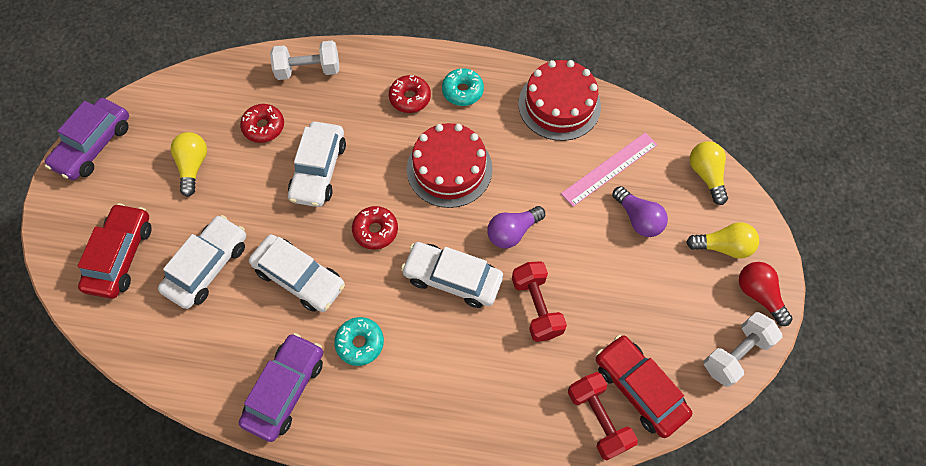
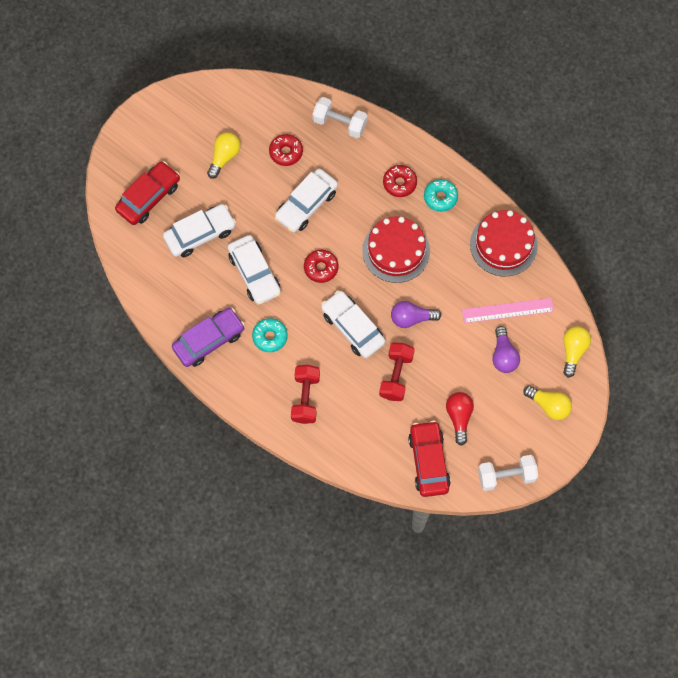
camera: 30 degrees right, 5 degrees up
purple car [45,98,129,180] -> none
red dumbbell [568,372,638,460] -> red dumbbell moved to [291,365,320,424]
red light bulb [739,262,792,326] -> red light bulb moved to [446,392,474,446]

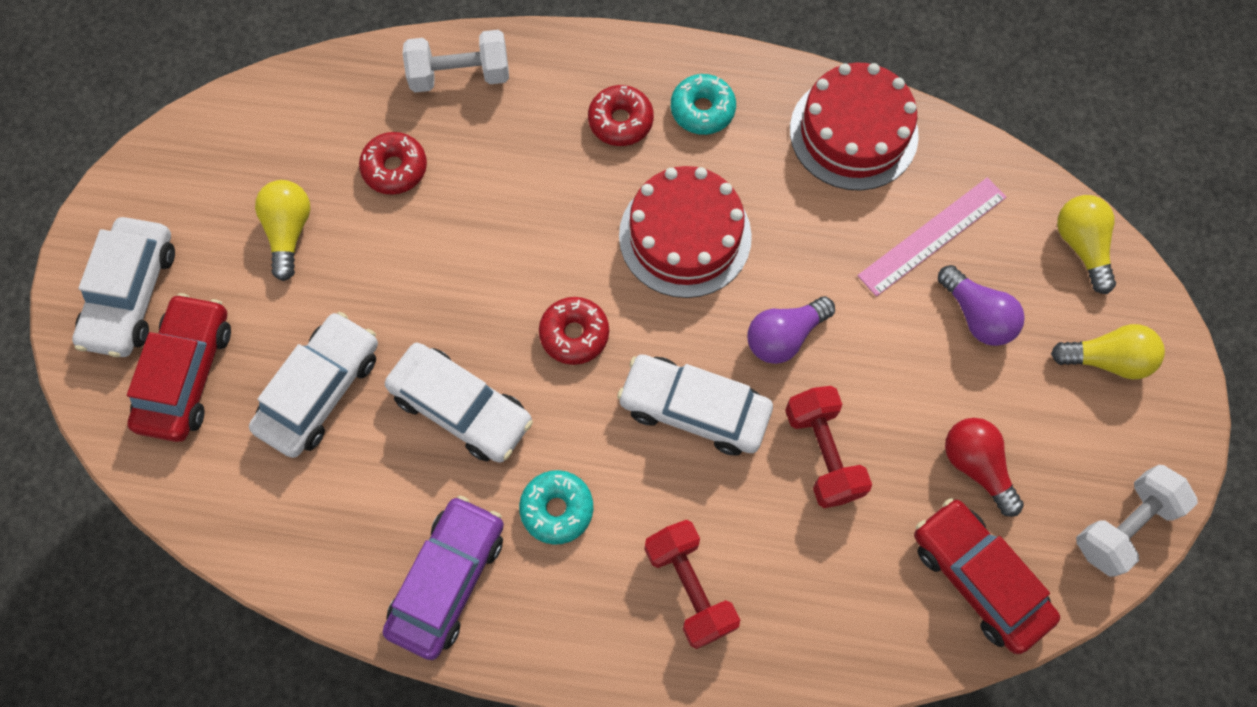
camera: 30 degrees left, 0 degrees up
white car [275,169,338,233] -> white car moved to [72,217,175,357]

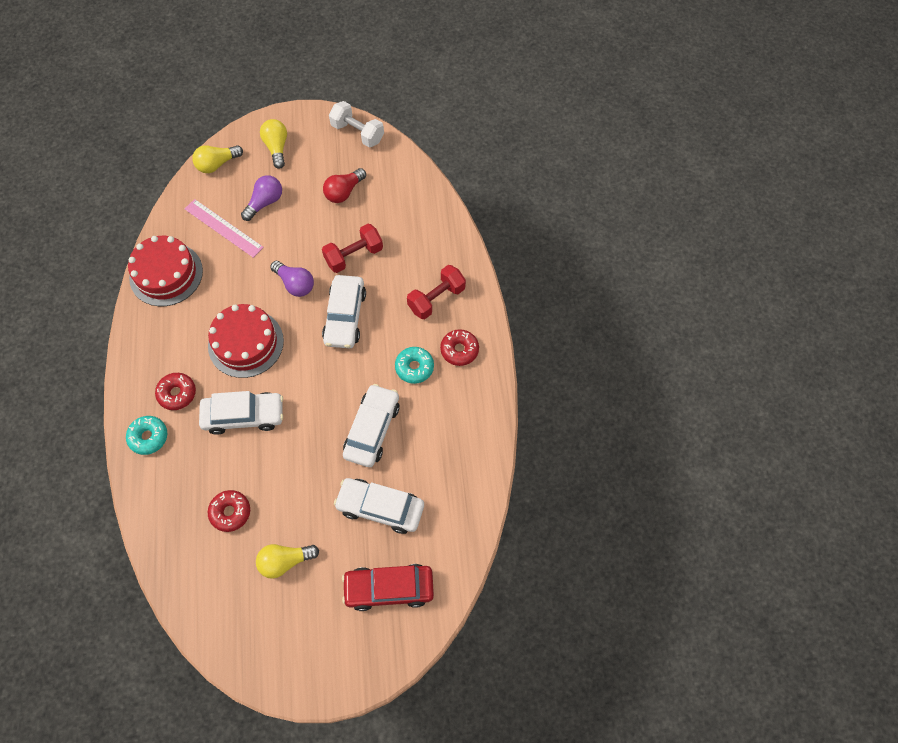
camera: 105 degrees left, 5 degrees down
white car [72,217,175,357] -> white car moved to [199,391,283,435]
purple car [382,496,504,660] -> none
white dumbbell [403,30,509,93] -> none
red donut [539,297,609,365] -> red donut moved to [440,329,479,366]
turquoise donut [671,74,736,135] -> turquoise donut moved to [126,416,167,455]
red car [914,498,1060,654] -> none

